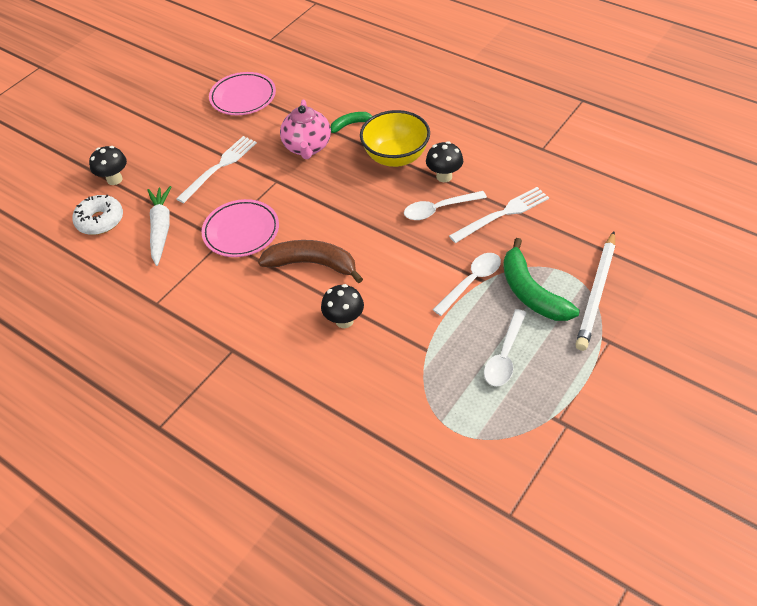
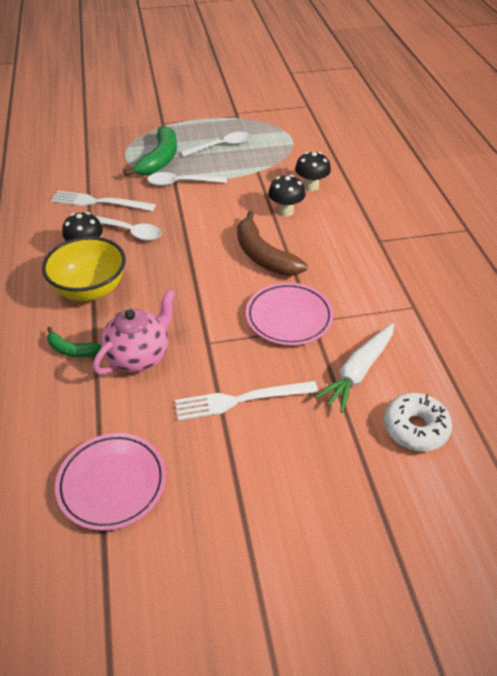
camera: 140 degrees left, 5 degrees down
black mushroom [89,146,127,185] -> black mushroom moved to [295,152,331,192]
white pencil [575,231,615,351] -> none

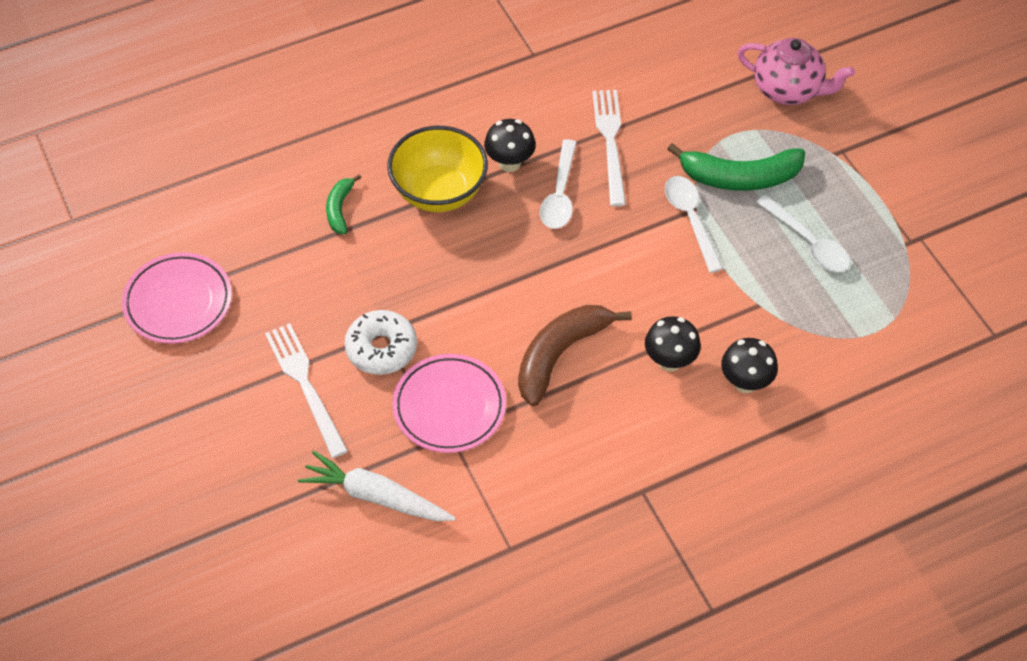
camera: 75 degrees right, 10 degrees up
pink teapot [93,289,175,375] -> pink teapot moved to [737,38,855,105]
white donut [384,393,452,452] -> white donut moved to [344,310,417,375]

